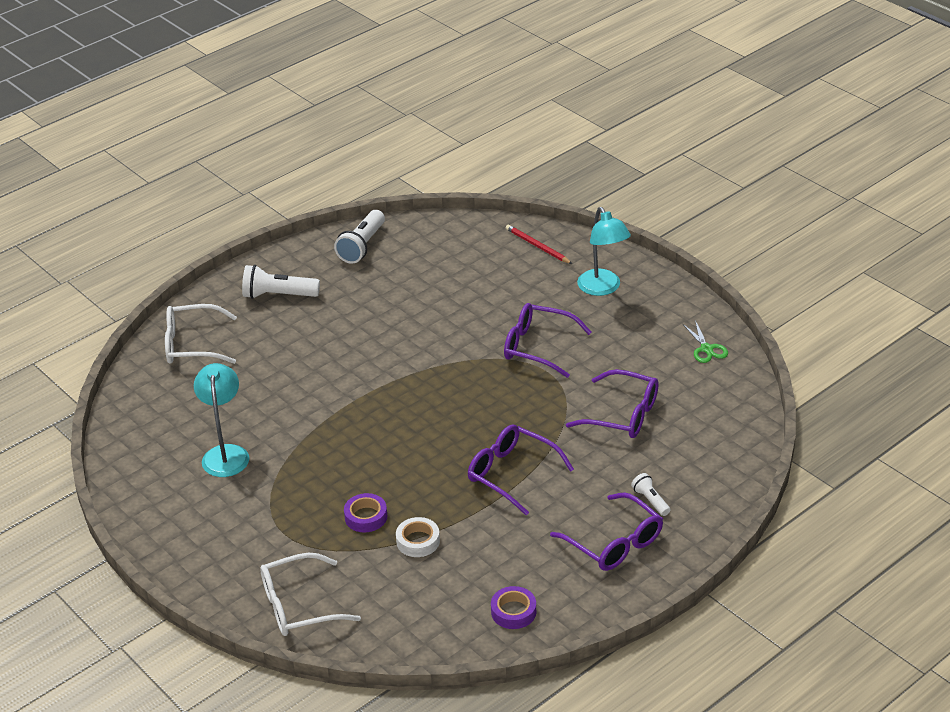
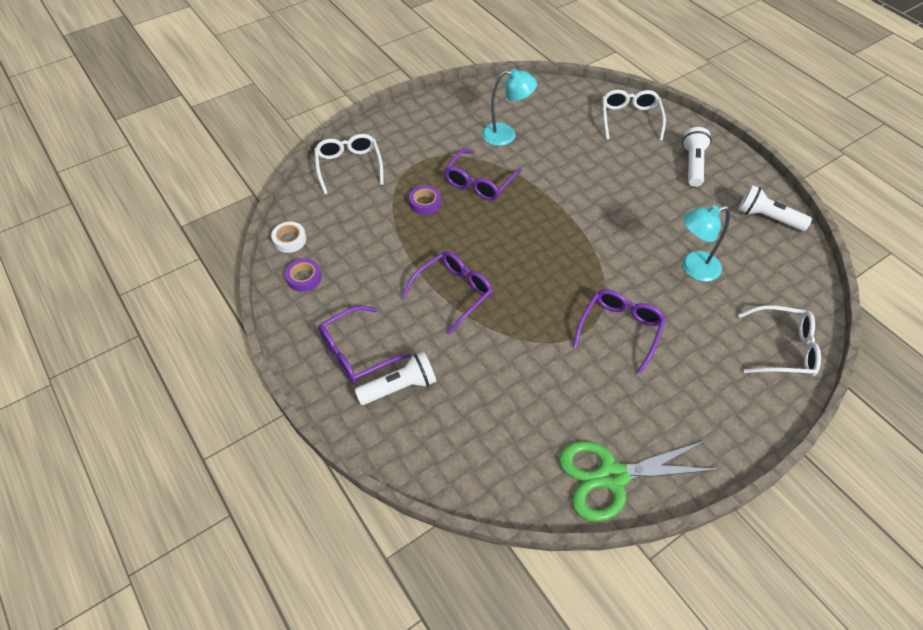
camera: 95 degrees right, 15 degrees up
white tape [396,517,440,557] -> white tape moved to [271,222,306,253]
red pencil [506,225,572,264] -> white glasses [738,305,821,376]
purple glasses [566,369,659,438] -> purple glasses moved to [444,149,522,201]
turquoise lamp [577,207,631,296] -> turquoise lamp moved to [682,205,730,281]
white flashlight [631,473,670,516] -> white flashlight [355,352,436,405], size x1.80
green scissors [682,320,728,363] -> green scissors [559,440,721,522], size x2.24

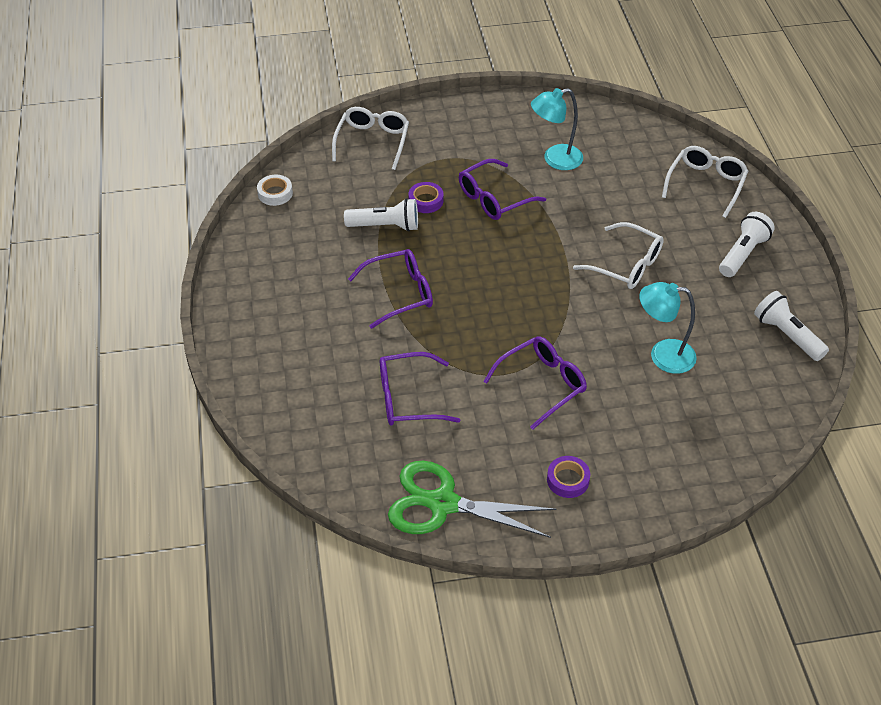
camera: 25 degrees right, 5 degrees down
purple tape [285,259,322,292] -> purple tape moved to [547,456,590,498]
purple glasses [318,306,411,383] -> purple glasses moved to [380,352,460,426]
white flashlight [355,352,436,405] -> white flashlight moved to [344,198,418,231]
turquoise lamp [482,69,537,146] -> turquoise lamp turned 135 degrees clockwise [531,88,583,170]
white glasses [738,305,821,376] -> white glasses moved to [573,222,664,289]

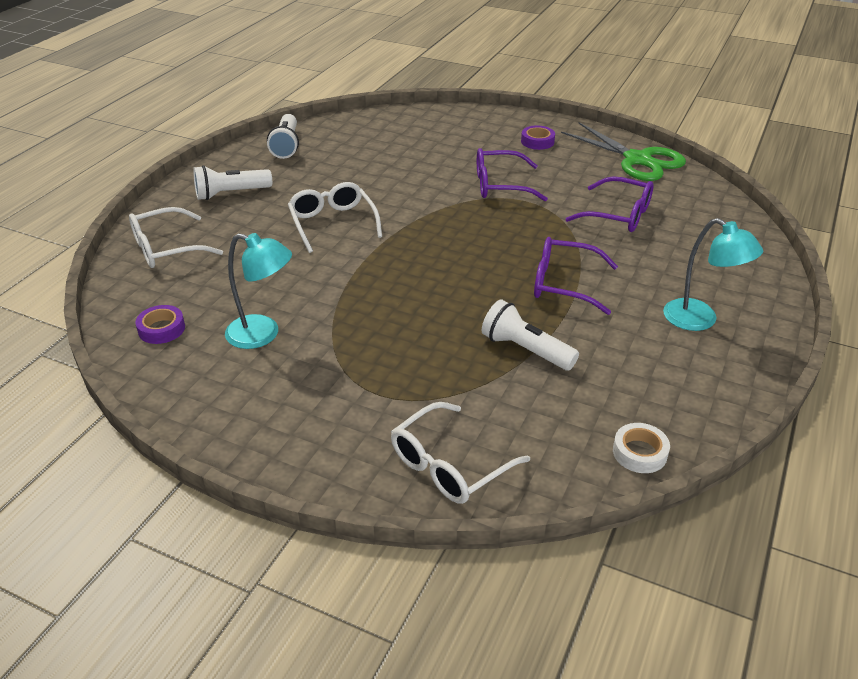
camera: 145 degrees left, 10 degrees down
purple tape [408,182,443,213] -> purple tape moved to [135,305,185,344]
purple glasses [459,159,546,220] -> none
turquoise lamp [639,282,697,374] -> turquoise lamp moved to [663,218,763,331]

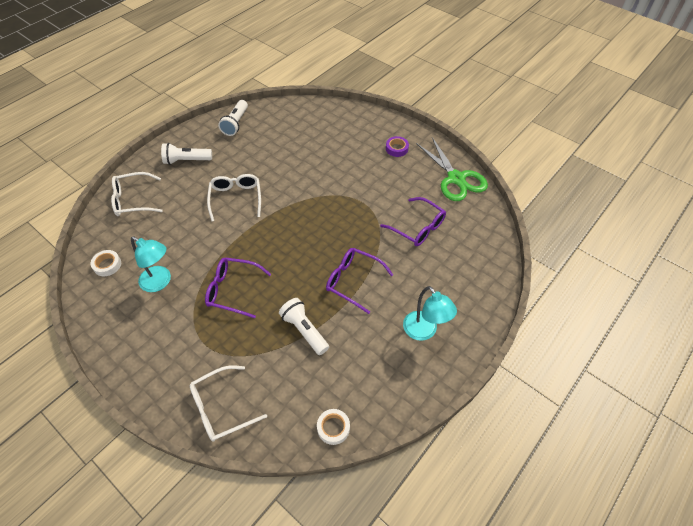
camera: 15 degrees right, 15 degrees up
purple tape [135,305,185,344] -> white tape [91,250,121,276]
purple glasses [477,148,548,201] -> purple glasses moved to [205,258,271,318]

